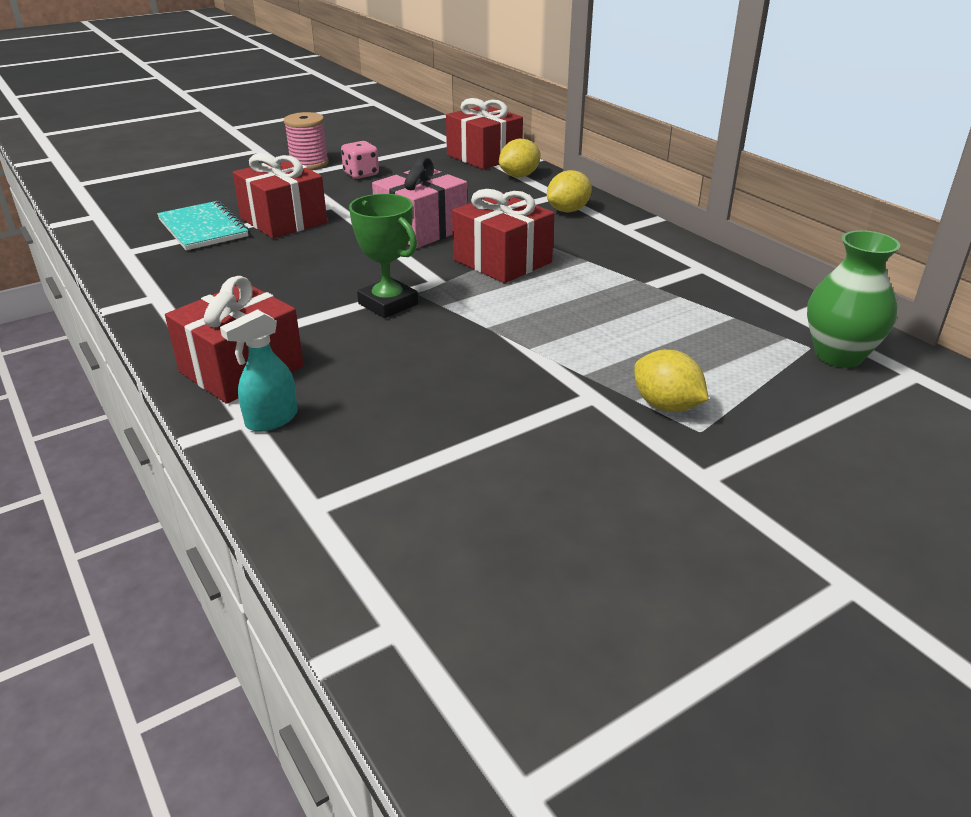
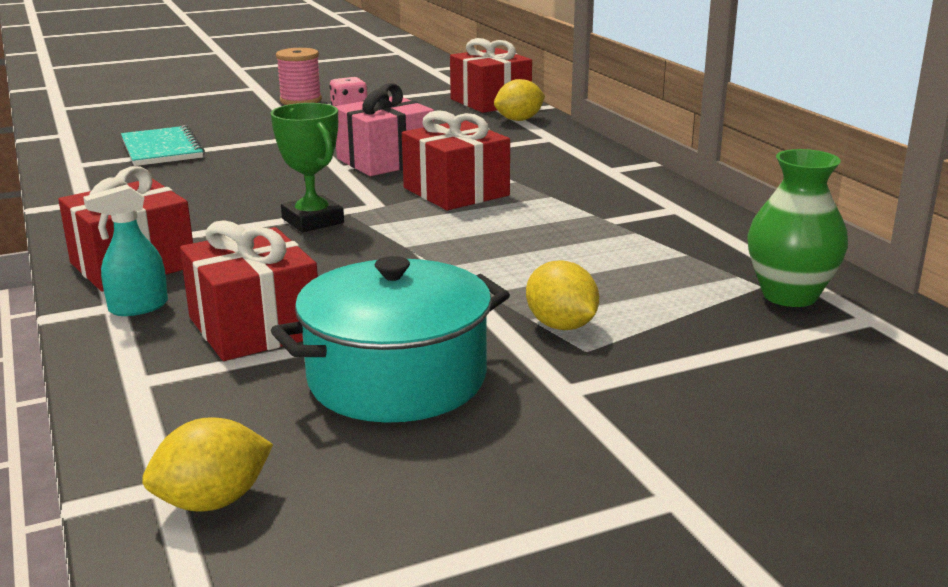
camera: 10 degrees right, 10 degrees down
red gift [232,153,327,239] -> red gift moved to [180,220,318,361]
yellow lemon [547,170,592,212] -> yellow lemon moved to [142,417,273,512]
none -> turquoise pot [271,256,510,423]

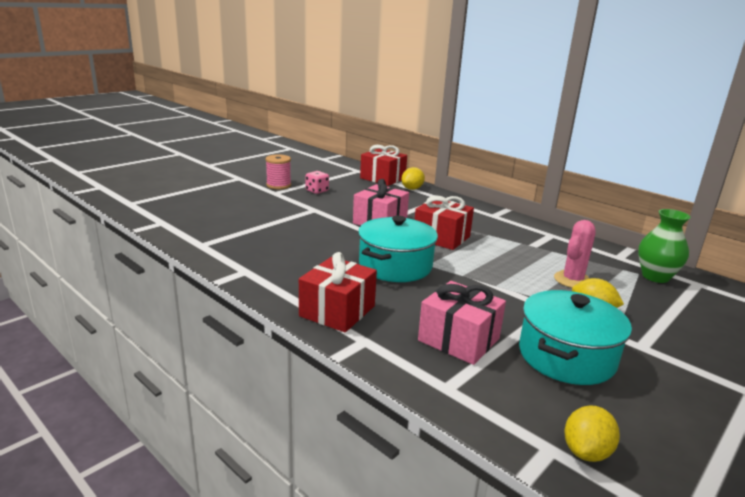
camera: 25 degrees left, 0 degrees up
turquoise spray bottle [83,184,168,316] -> none
turquoise notebook [121,125,205,166] -> none
red gift [180,220,318,361] -> pink gift [418,281,506,365]
green trophy [271,103,344,232] -> turquoise pot [358,216,438,282]
none -> pink cactus [554,220,596,288]

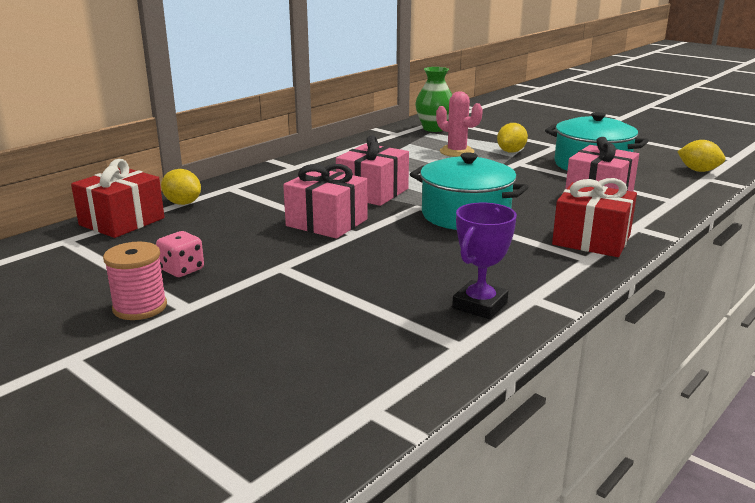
camera: 90 degrees left, 0 degrees up
red gift [415,196,474,250] -> pink gift [336,135,409,206]
none -> purple trophy [452,203,517,319]

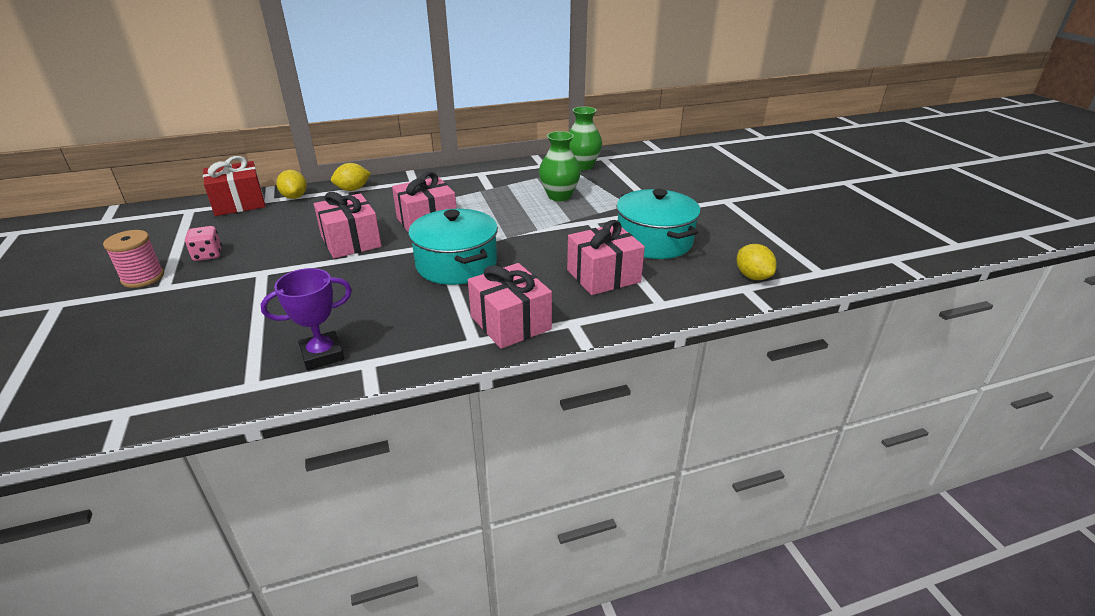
camera: 30 degrees right, 10 degrees up
pink cactus [436,91,483,157] -> green vase [539,131,581,201]
yellow lemon [497,123,528,153] -> yellow lemon moved to [331,163,371,191]
red gift [552,178,637,257] -> pink gift [468,263,552,349]

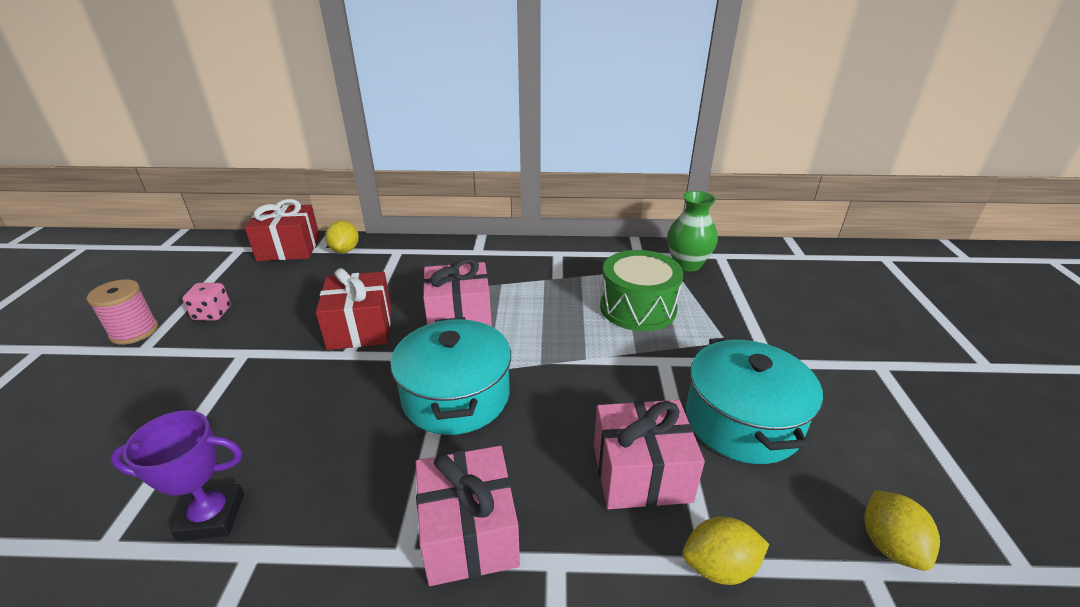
camera: 20 degrees right, 0 degrees up
pink gift [314,192,382,258] -> red gift [316,268,391,350]
yellow lemon [331,163,371,191] -> yellow lemon moved to [683,517,769,585]
green vase [539,131,581,201] -> green drum [600,250,683,331]

